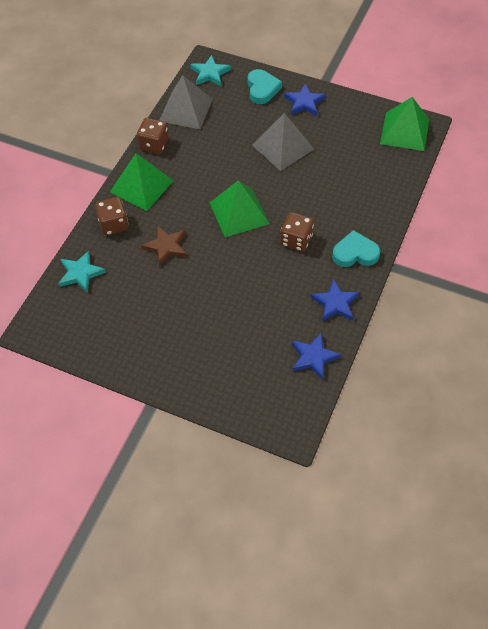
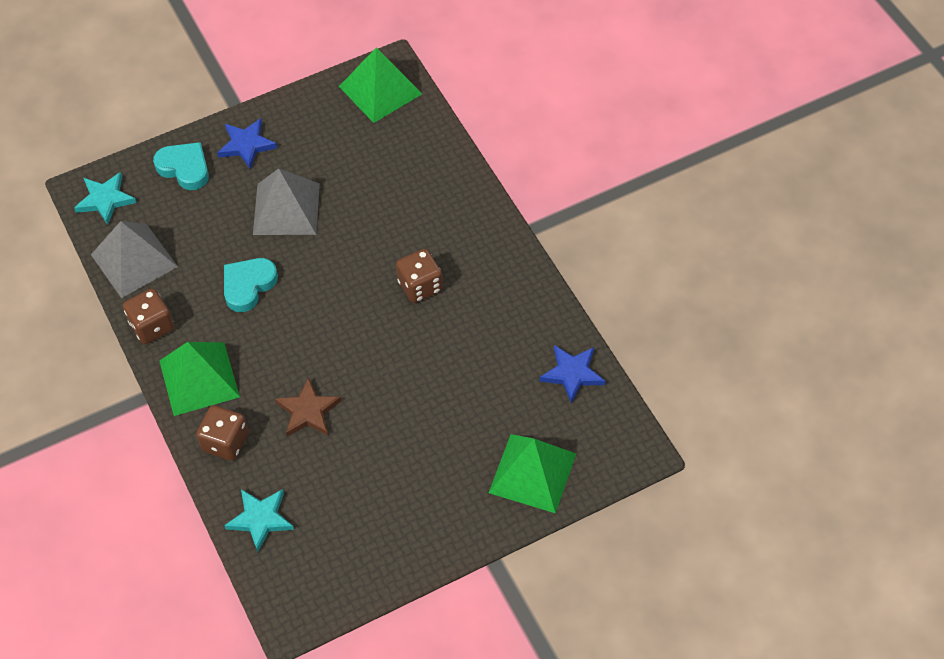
camera: 50 degrees left, 0 degrees up
green pyramid [210,180,269,237] -> green pyramid moved to [489,434,576,513]
blue star [310,279,360,322] -> none
turquoise heart [332,230,380,267] -> turquoise heart moved to [224,258,278,312]

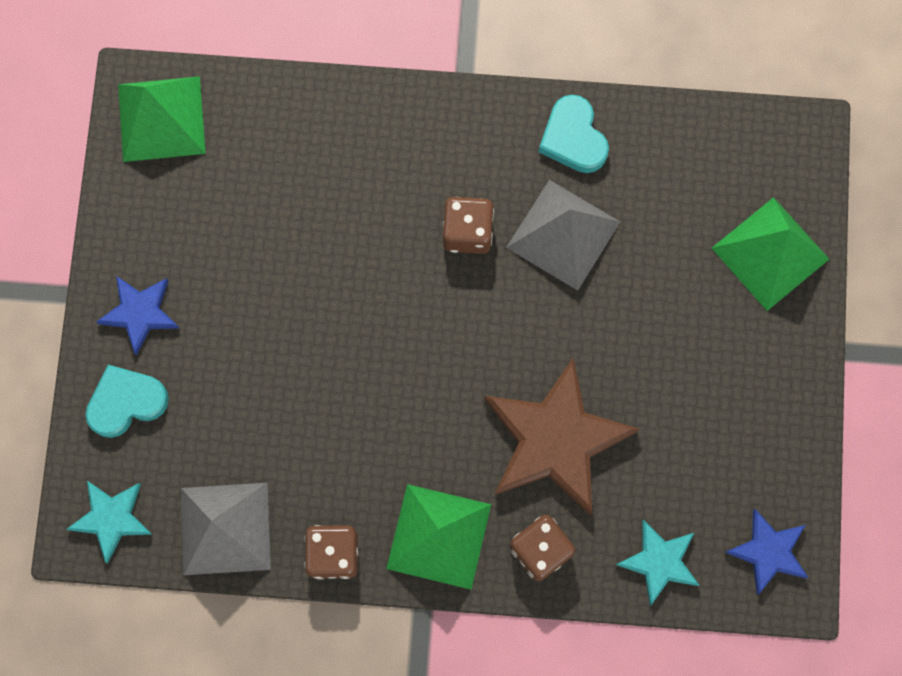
camera: 60 degrees left, 20 degrees up
turquoise heart [224,258,278,312] -> turquoise heart moved to [539,95,609,173]
grey pyramid [253,168,320,235] -> grey pyramid moved to [506,180,620,291]
brown star [275,377,341,437] -> brown star [484,358,639,516], size x1.88
blue star [539,345,605,404] -> blue star moved to [725,509,808,595]

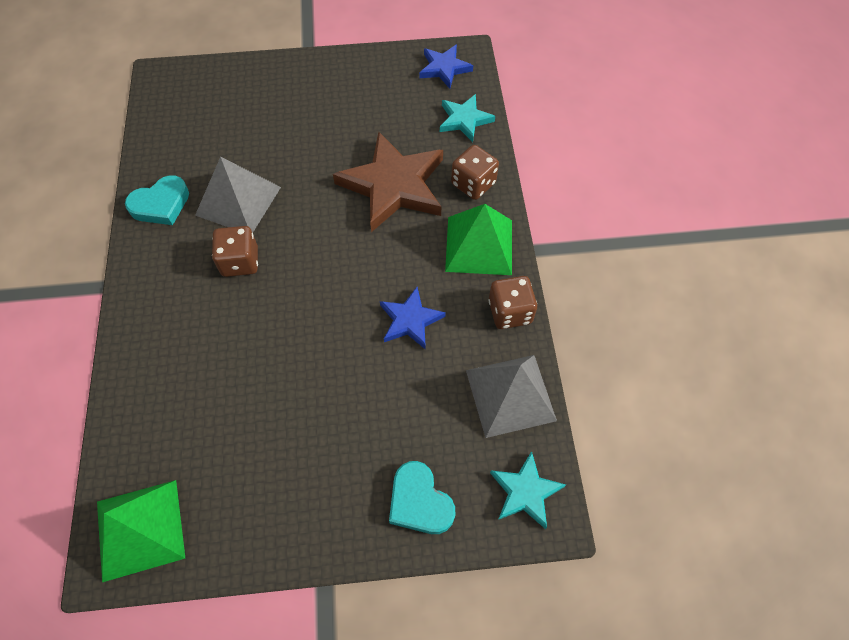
camera: 100 degrees left, 15 degrees down
blue star [96,276,179,355] -> blue star moved to [380,287,446,350]
green pyramid [712,197,829,311] -> none

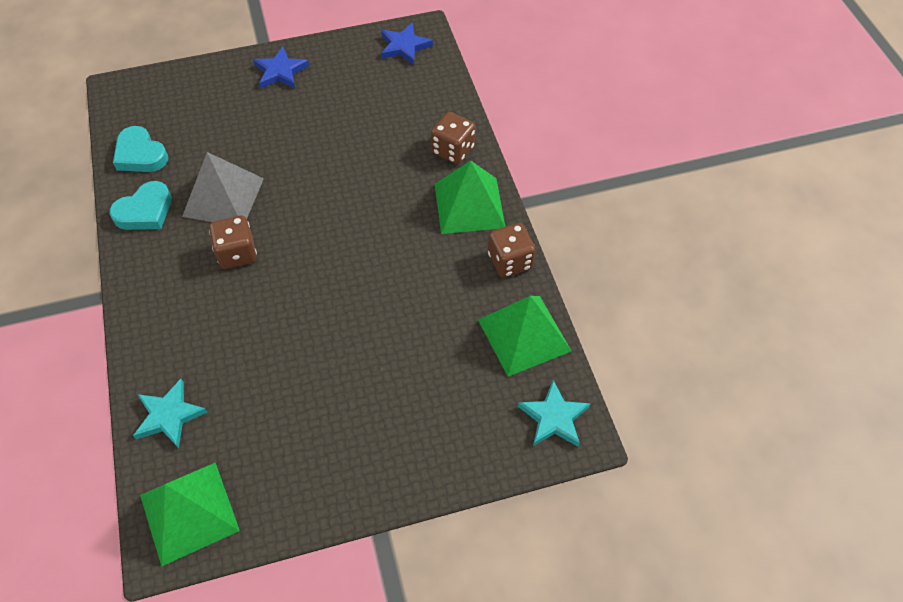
camera: 10 degrees left, 5 degrees down
brown star [333,132,443,232] -> none
blue star [380,287,446,350] -> blue star moved to [253,46,309,89]
turquoise heart [389,461,455,534] -> turquoise heart moved to [113,126,168,172]
turquoise star [440,94,495,142] -> turquoise star moved to [133,379,207,448]
grey pyramid [466,355,557,438] -> green pyramid [478,296,571,377]

